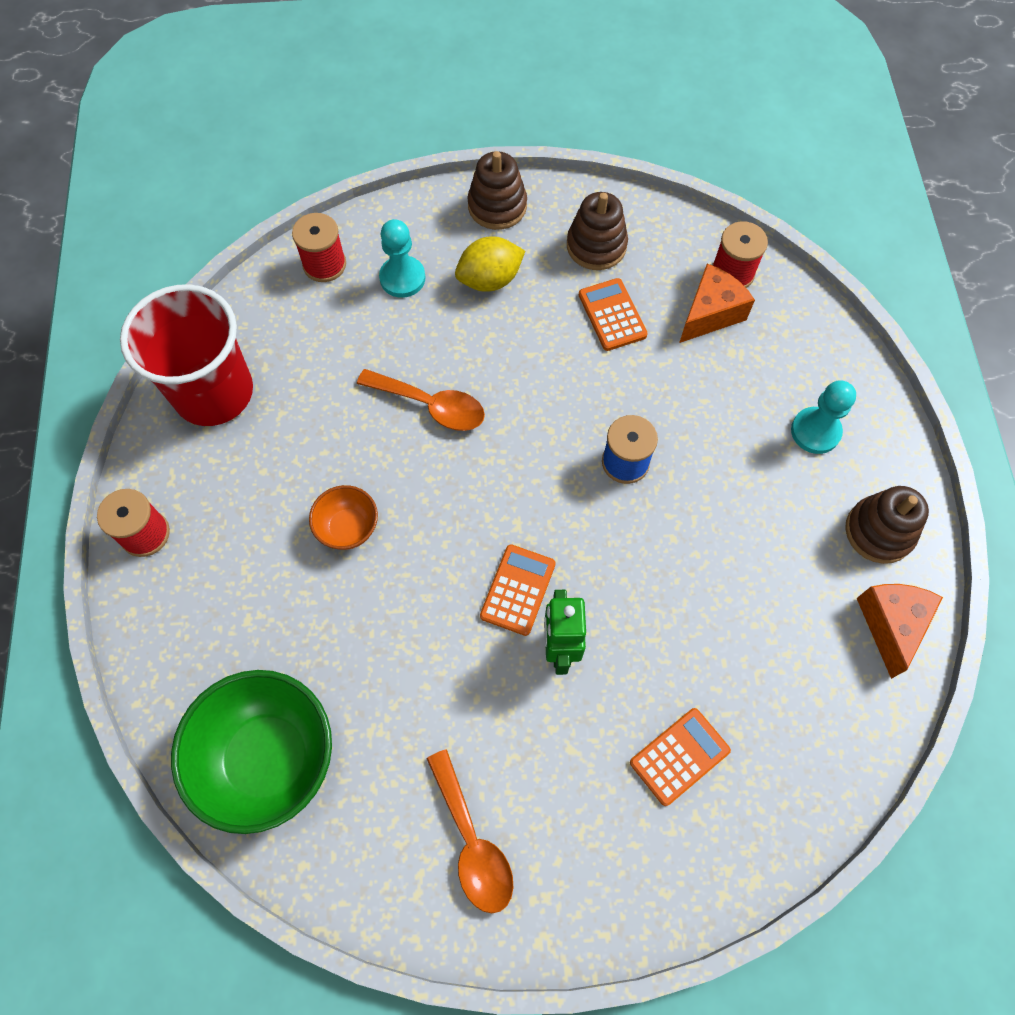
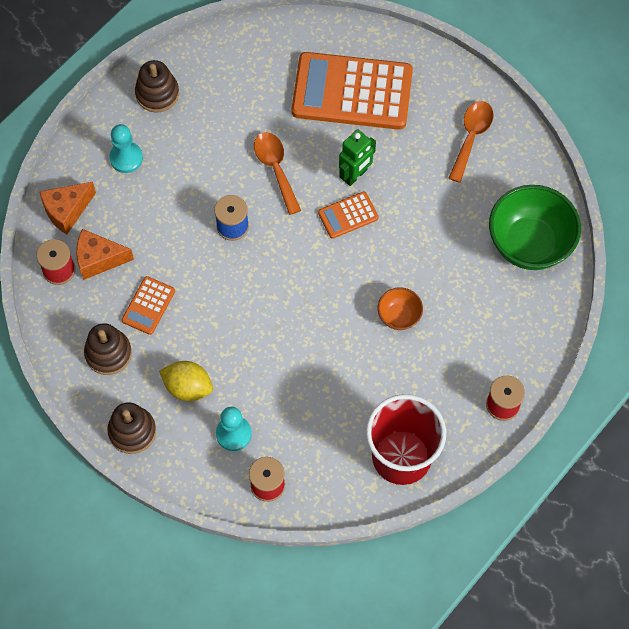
camera: 135 degrees left, 0 degrees up
orange spoon [357,369,485,431] -> orange spoon moved to [254,132,301,215]
orange calculator [630,708,731,806] -> orange calculator [292,52,413,130], size x2.23
orange cheese [857,584,943,679] -> orange cheese moved to [39,182,96,234]

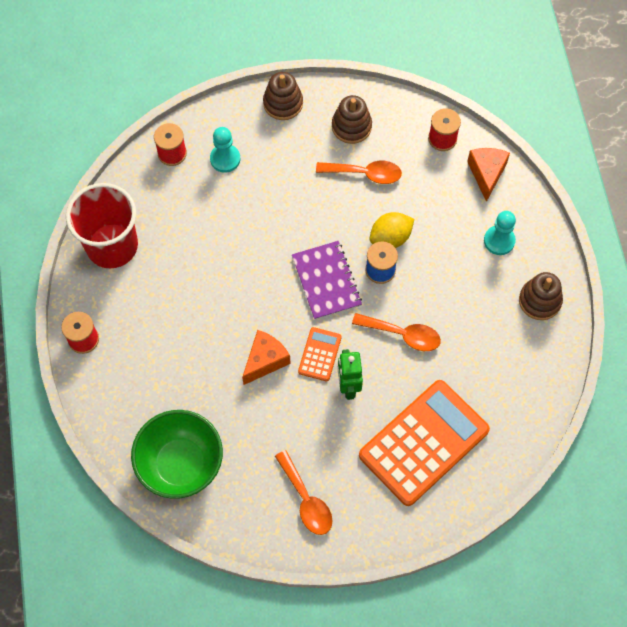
camera: 130 degrees right, 0 degrees up
orange cheese [76,229,134,280] -> orange cheese moved to [242,330,291,385]
orange calculator [122,276,175,335] -> orange spoon [316,161,402,184]
yellow lemon [159,361,213,401] -> yellow lemon moved to [369,212,414,248]
orange bowl [378,287,423,330] -> none
none -> purple notebook [292,241,362,320]

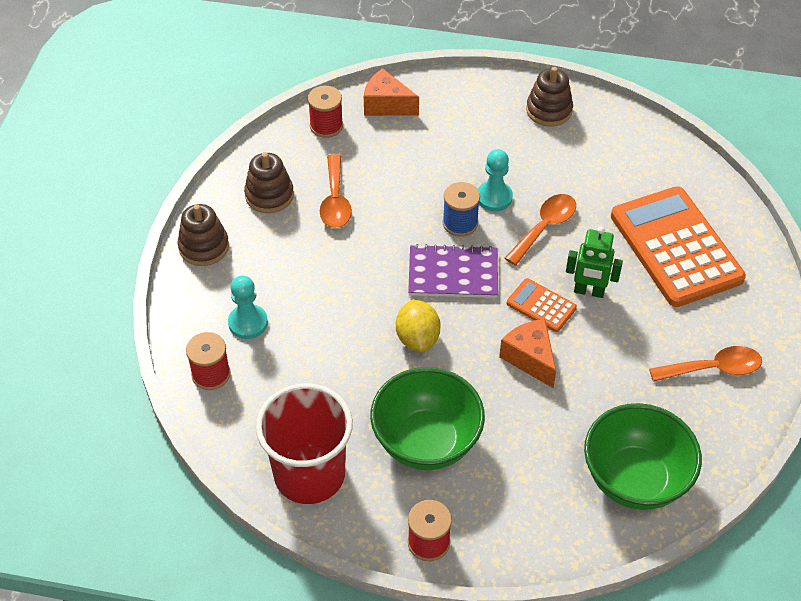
camera: 70 degrees left, 15 degrees down
orange spoon [316,161,402,184] -> orange spoon turned 150 degrees clockwise [320,154,352,228]
yellow lemon [369,212,414,248] -> yellow lemon moved to [396,299,441,352]
turquoise pawn [484,211,516,255] -> turquoise pawn moved to [478,149,513,211]
none -> green bowl [370,367,485,470]

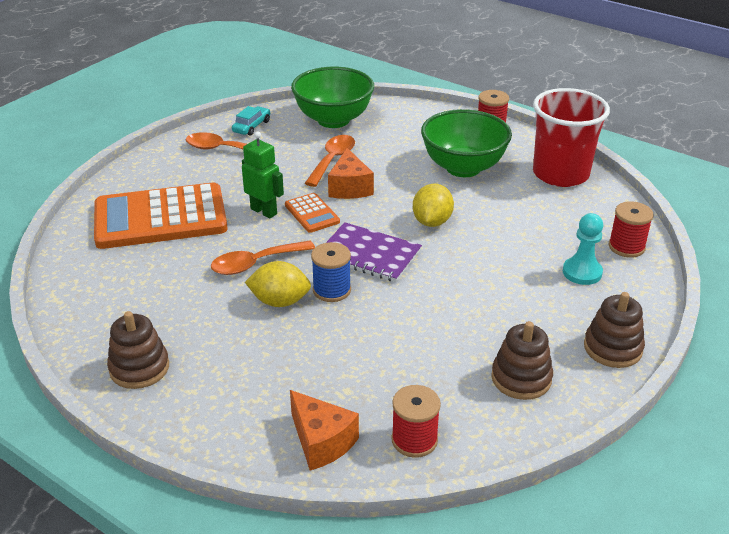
camera: 155 degrees left, 15 degrees down
orange spoon [320,154,352,228] -> orange spoon moved to [305,135,355,187]
turquoise pawn [478,149,513,211] -> yellow lemon [245,261,311,307]
orange calculator [611,186,746,307] -> orange calculator turned 75 degrees clockwise [94,182,228,249]
none -> turquoise car [232,106,270,136]

